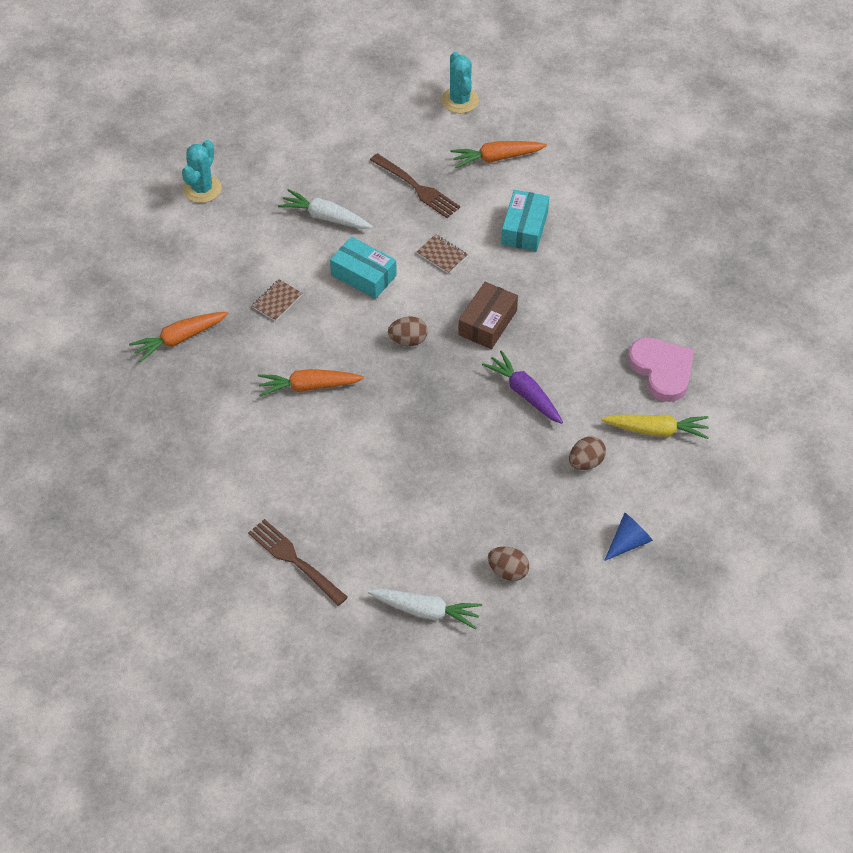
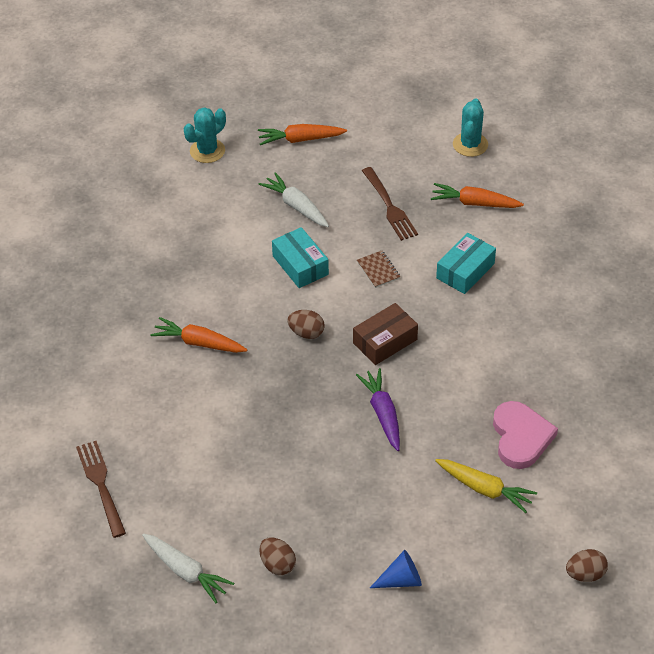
camera: 25 degrees right, 5 degrees down
orange carrot [129,312,229,362] -> orange carrot moved to [258,124,347,145]
brown notebook [252,279,302,321] -> none
brown egg [569,437,606,470] -> brown egg moved to [566,549,608,582]

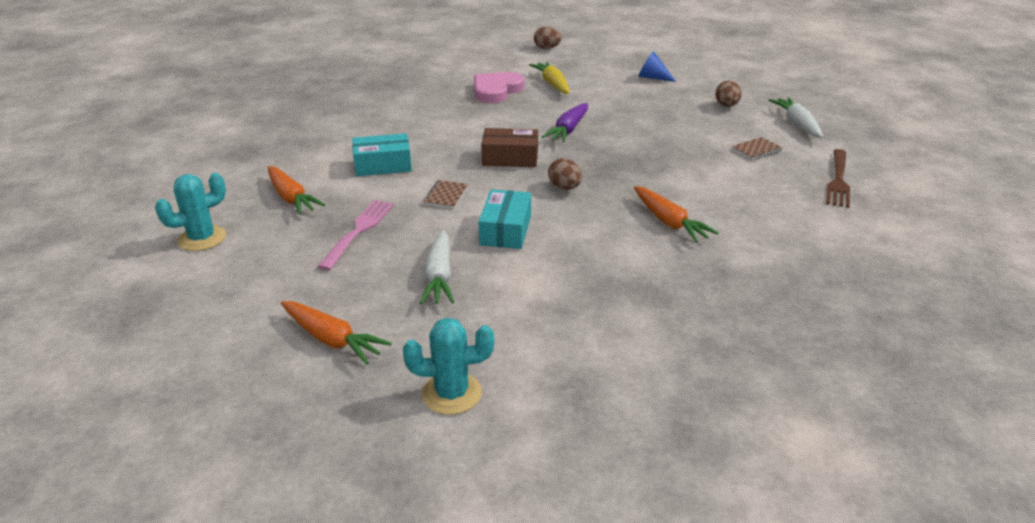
camera: 140 degrees left, 15 degrees down
brown fork [362,167,418,241] -> pink fork [317,200,394,271]
none -> brown notebook [732,137,783,160]

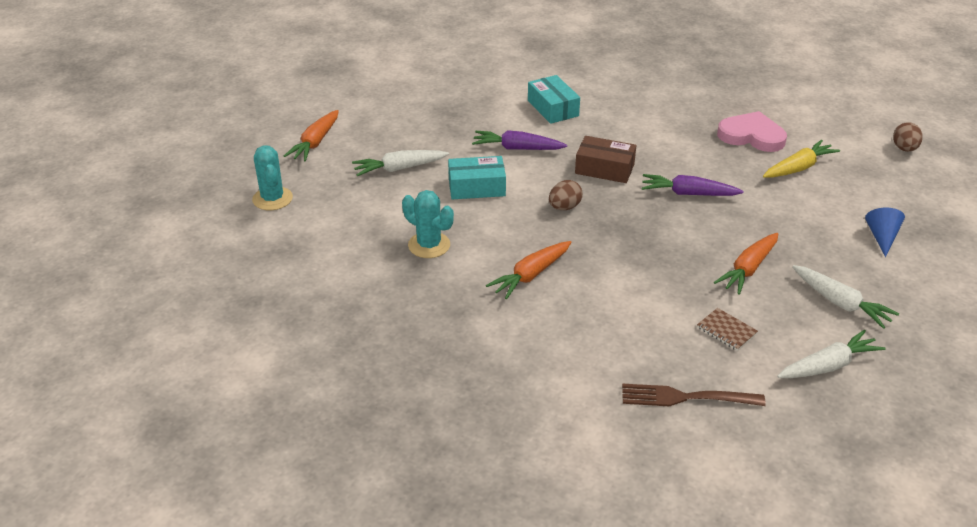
camera: 75 degrees right, 5 degrees up
turquoise cactus [155,173,226,251] -> turquoise cactus moved to [402,190,454,258]
orange carrot [268,166,325,215] -> orange carrot moved to [714,233,778,295]
pink fork [317,200,394,271] -> none
brown notebook [423,180,468,209] -> purple carrot [472,130,567,150]
brown box [481,128,538,167] -> brown box turned 60 degrees counterclockwise [575,136,636,183]
brown egg [715,81,742,107] -> white carrot [792,265,899,329]

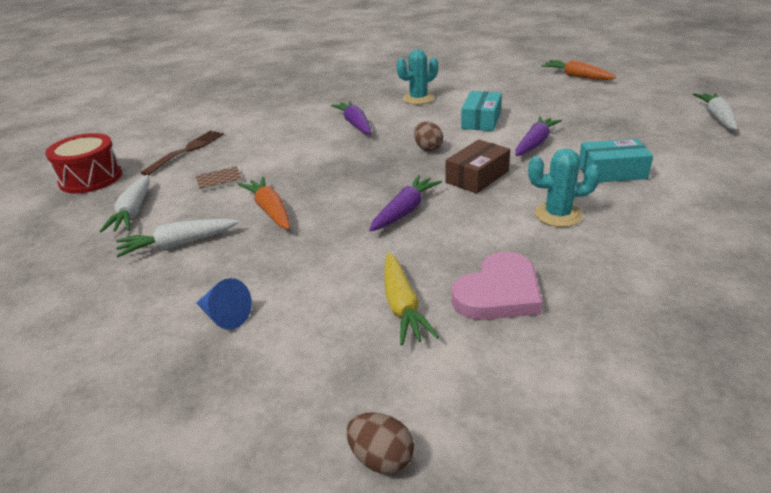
camera: 115 degrees right, 5 degrees down
turquoise cactus [252,145,293,210] -> turquoise cactus moved to [528,148,600,227]
white carrot [352,150,449,176] -> white carrot moved to [693,93,737,130]
orange carrot [486,241,571,299] -> purple carrot [331,101,371,134]
none -> red drum [45,133,122,193]

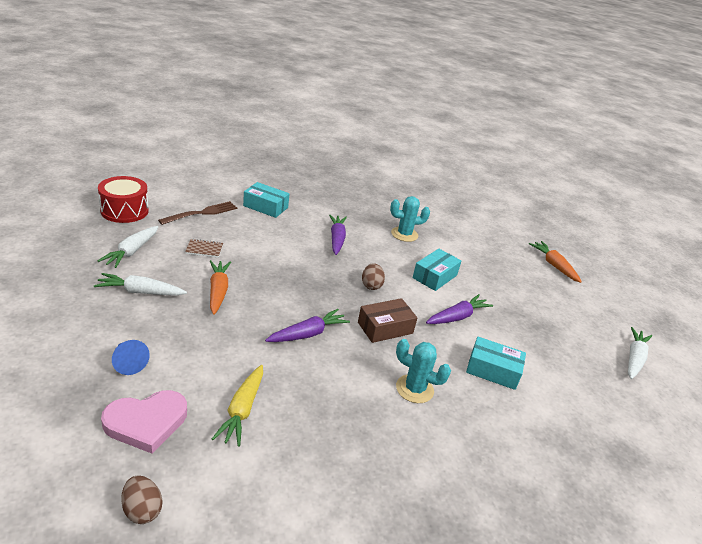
camera: 15 degrees right, 0 degrees up
pink heart [452,252,542,320] -> pink heart moved to [101,390,187,454]
none -> turquoise box [243,182,289,218]

